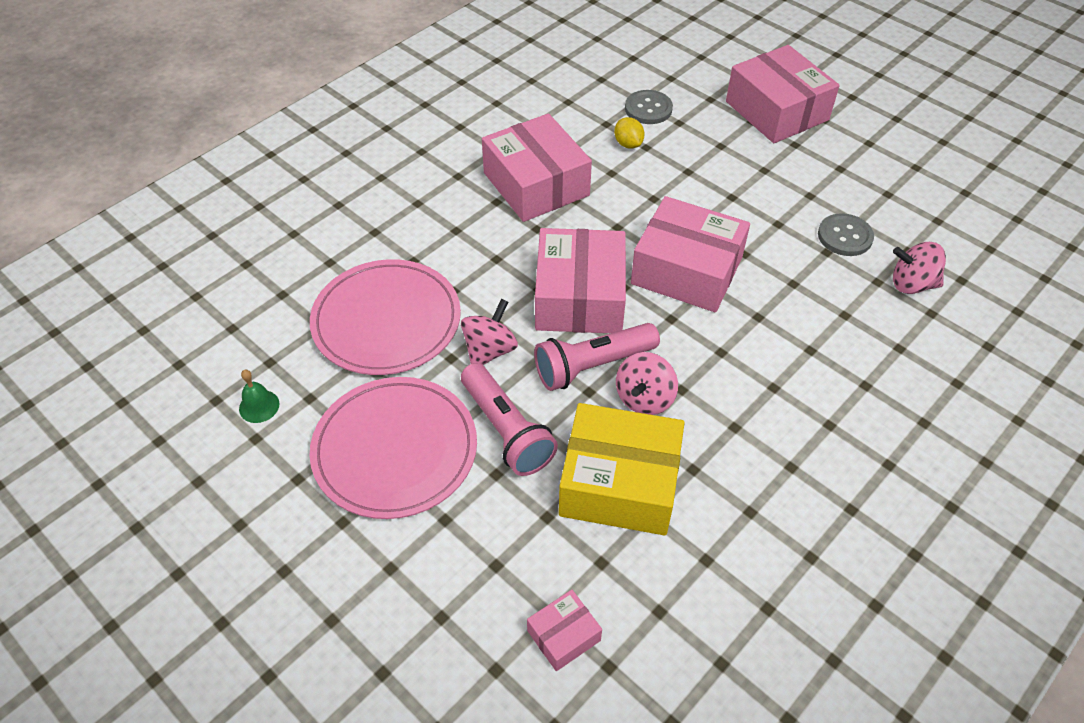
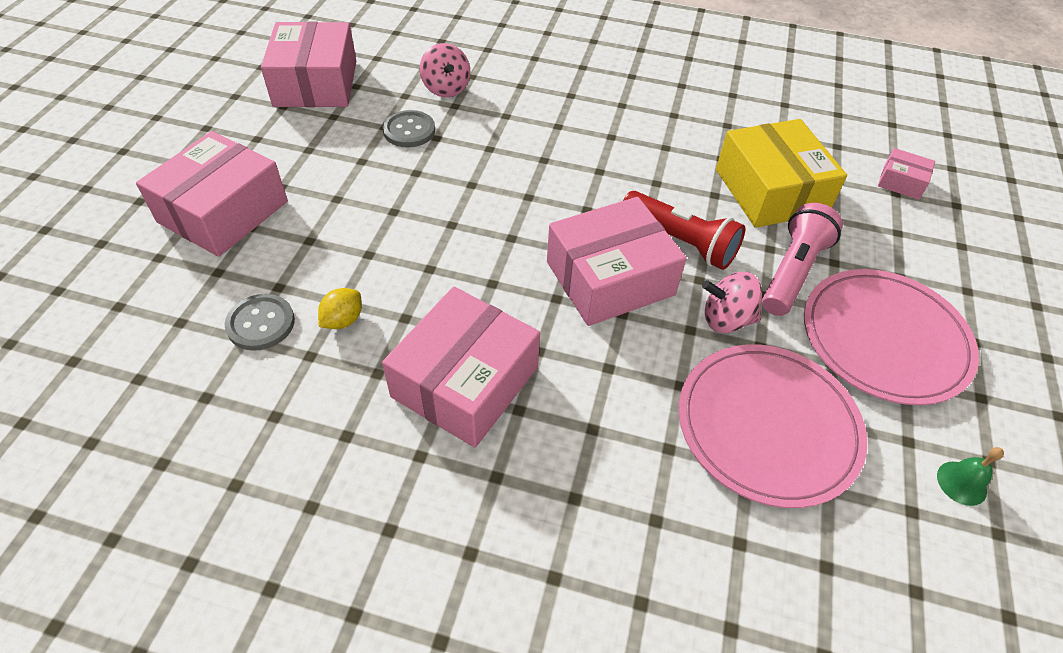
camera: 120 degrees left, 0 degrees up
pink flashlight [534,323,660,391] -> red flashlight [623,191,745,270]
pink spinning top [616,352,678,415] -> none
pink box [631,196,750,312] -> pink box moved to [261,21,356,107]

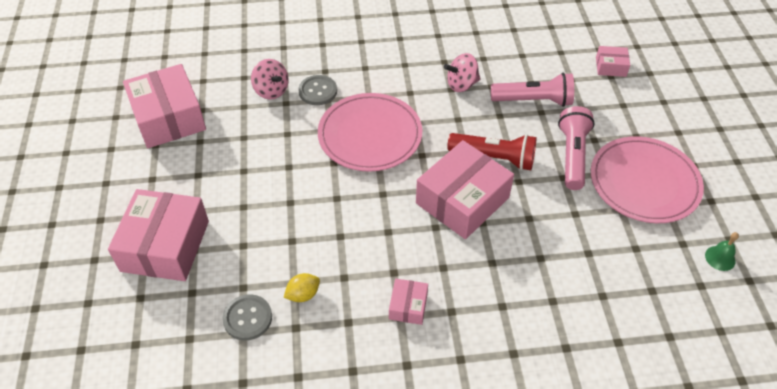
camera: 20 degrees left, 0 degrees up
yellow lemon [318,288,362,329] -> yellow lemon turned 45 degrees clockwise [283,273,320,302]
pink box [382,287,540,448] -> pink box [389,279,428,325], size x0.47
grey button [383,110,435,148] -> grey button moved to [298,75,337,105]
pink plate [679,344,867,508] -> pink plate moved to [318,93,422,172]
pink spinning top [702,272,762,333] -> pink spinning top moved to [444,53,480,92]
yellow box [716,119,847,228] -> pink flashlight [491,73,574,107]

